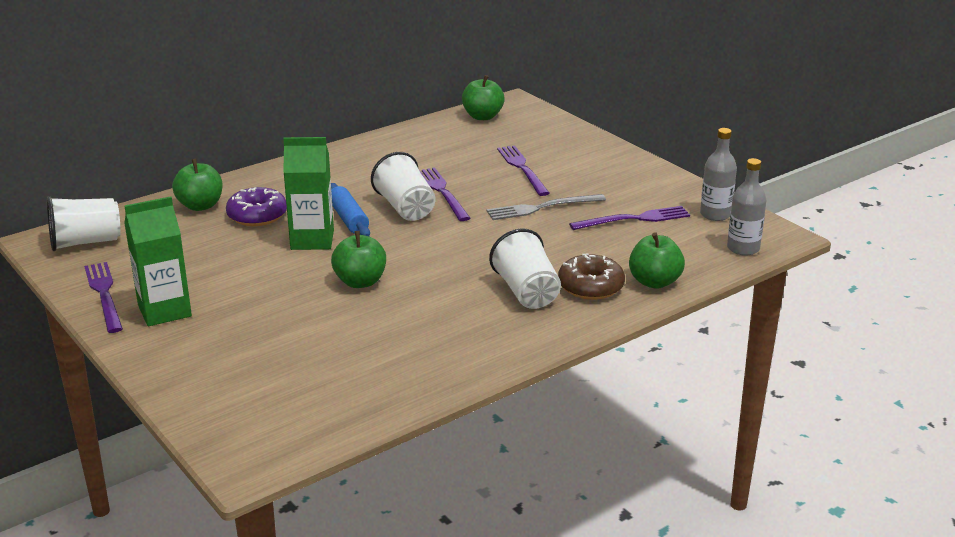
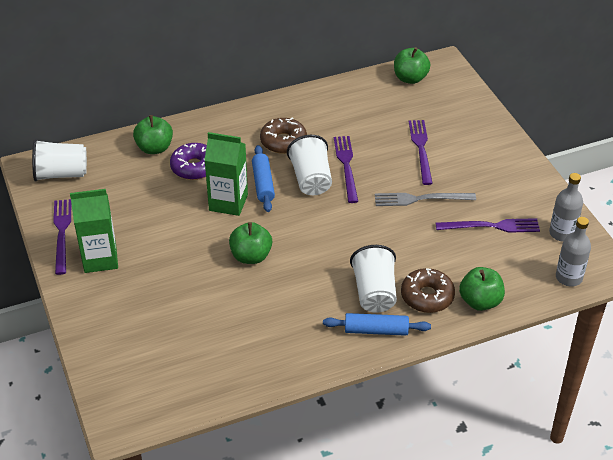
camera: 15 degrees right, 15 degrees up
none -> brown donut [260,117,307,154]
none -> blue rolling pin [323,313,431,336]

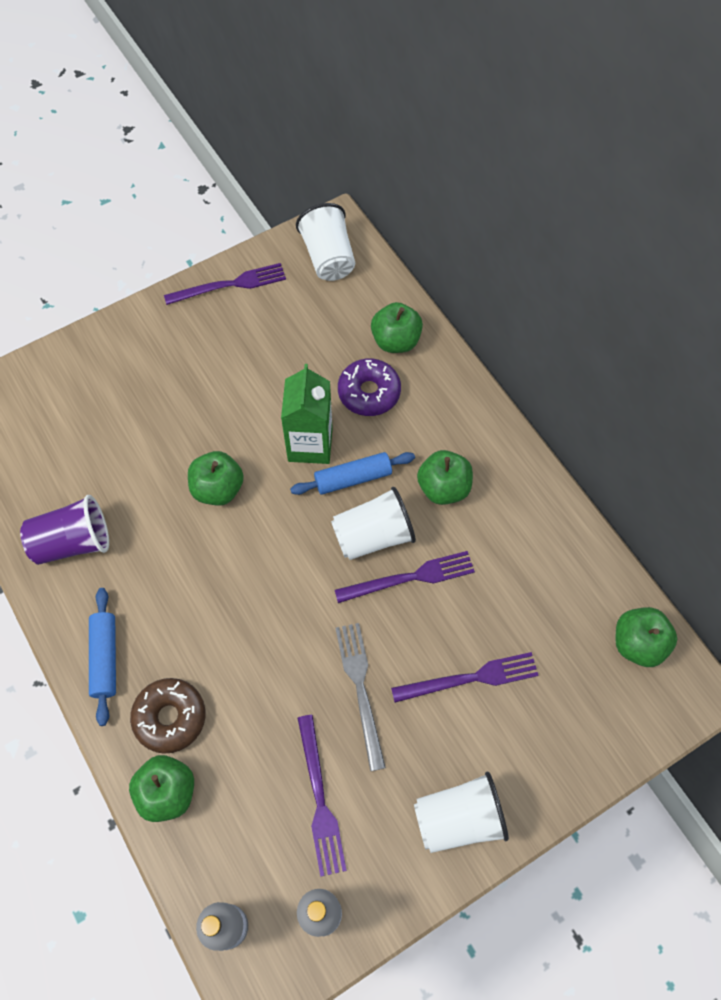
camera: 80 degrees right, 20 degrees up
green carton [70,189,118,273] -> none
brown donut [260,117,307,154] -> green apple [417,450,473,505]
white cup [350,245,397,313] -> white cup moved to [414,772,509,853]
none -> purple cup [20,495,109,565]

